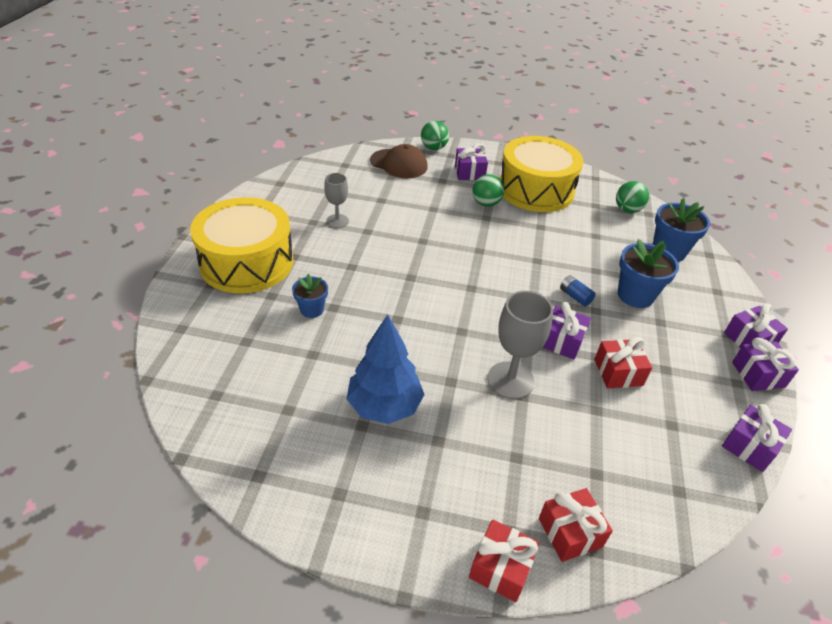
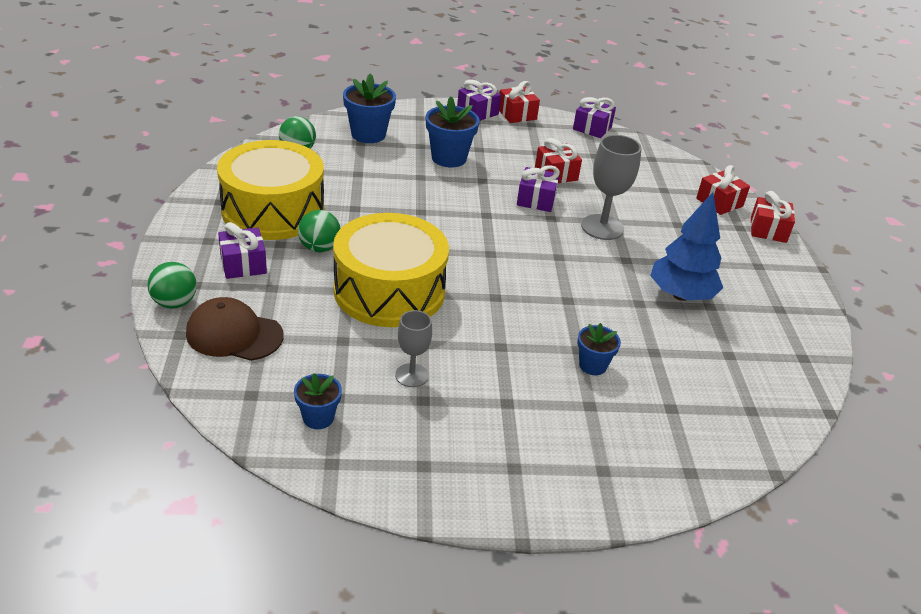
camera: 105 degrees left, 5 degrees down
yellow drum [190,197,293,294] -> yellow drum moved to [333,213,449,327]
brown cap [370,144,428,178] -> brown cap turned 90 degrees counterclockwise [186,297,284,361]
blue battery [560,275,596,306] -> none
purple gift [732,337,799,391] -> red gift [499,81,540,123]
none -> blue flower pot [294,373,342,429]

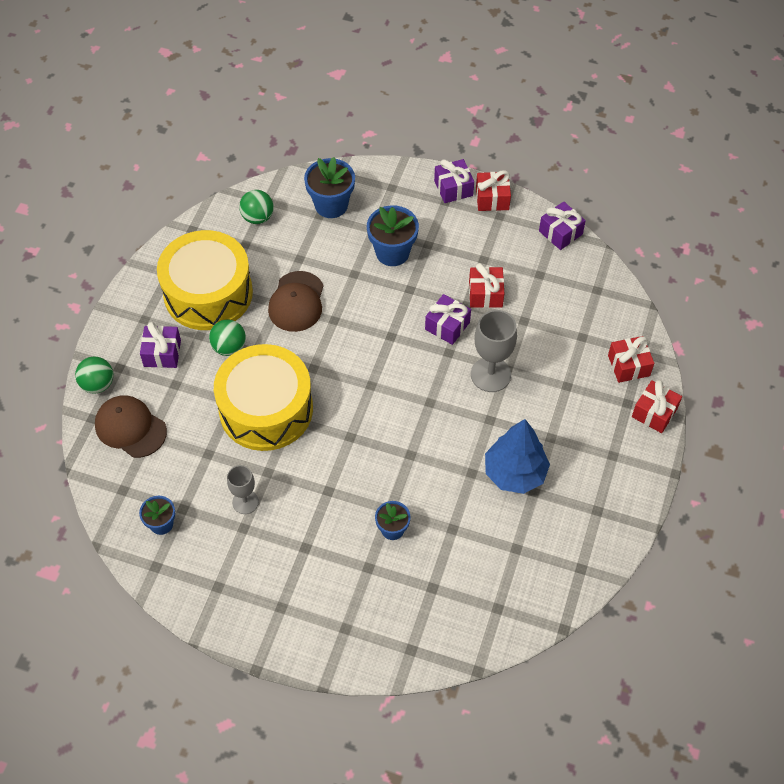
camera: 25 degrees right, 20 degrees up
none -> brown cap [268,271,324,332]

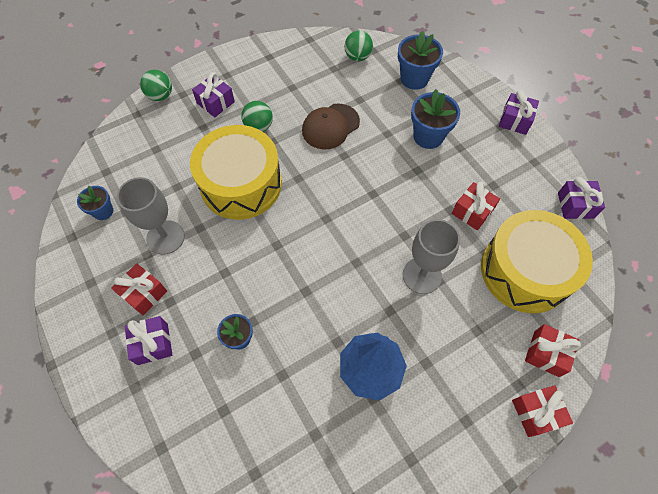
camera: 40 degrees right, 5 degrees up
brown cap [95,395,167,458] -> none
yellow drum [157,230,253,330] -> yellow drum moved to [481,210,593,313]
grey goblet [227,465,259,514] -> grey goblet [117,177,185,255], size x1.63
purple gift [425,294,471,345] -> purple gift moved to [125,316,172,365]
red gift [476,170,511,211] -> red gift moved to [111,263,167,316]

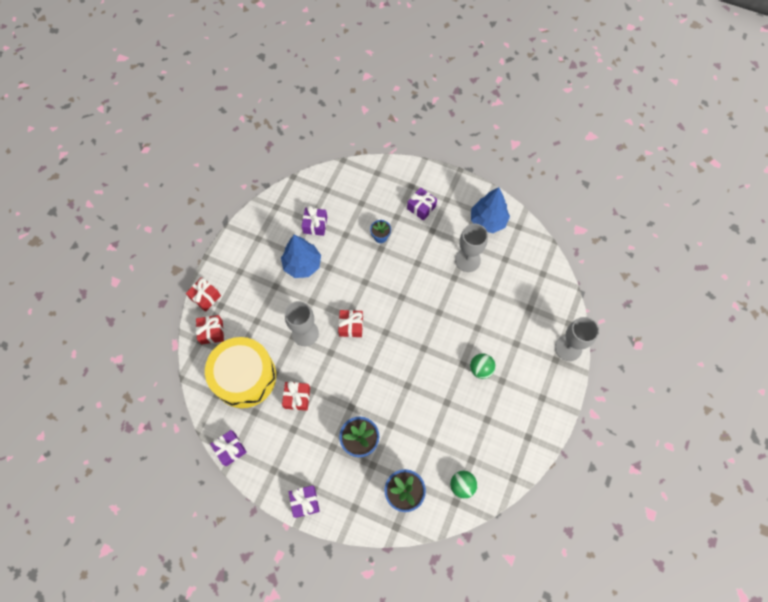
camera: 145 degrees right, 5 degrees up
blue flower pot [77,186,113,220] -> none
red gift [111,263,167,316] -> red gift moved to [338,310,363,337]
green ball [140,70,172,101] -> grey goblet [555,317,599,361]
yellow drum [190,125,282,220] -> none
purple gift [192,72,235,117] -> purple gift moved to [302,206,327,236]
brown cap [302,104,360,149] -> none
none -> blue tree [471,187,510,233]

